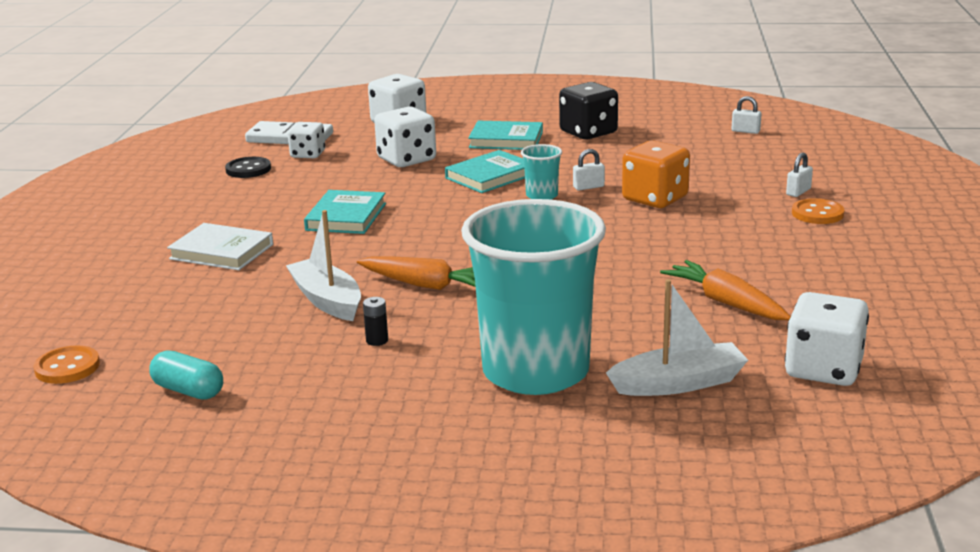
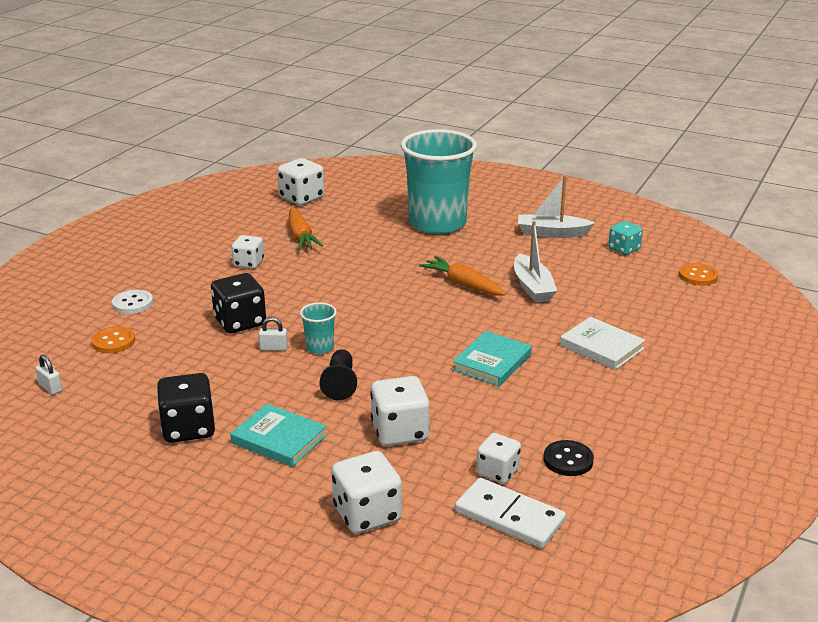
camera: 160 degrees left, 5 degrees up
turquoise capsule [149,351,223,400] -> turquoise dice [608,221,643,255]
black battery [363,297,388,346] -> none
turquoise book [445,150,525,193] -> black pawn [320,349,357,400]
white boat [606,279,748,396] -> white boat moved to [518,175,595,238]
orange dice [622,140,690,208] -> black dice [211,273,266,333]
white padlock [786,153,813,197] -> white button [112,290,153,314]
orange button [792,198,844,224] -> orange button moved to [92,326,135,353]
none -> white dice [231,235,264,269]

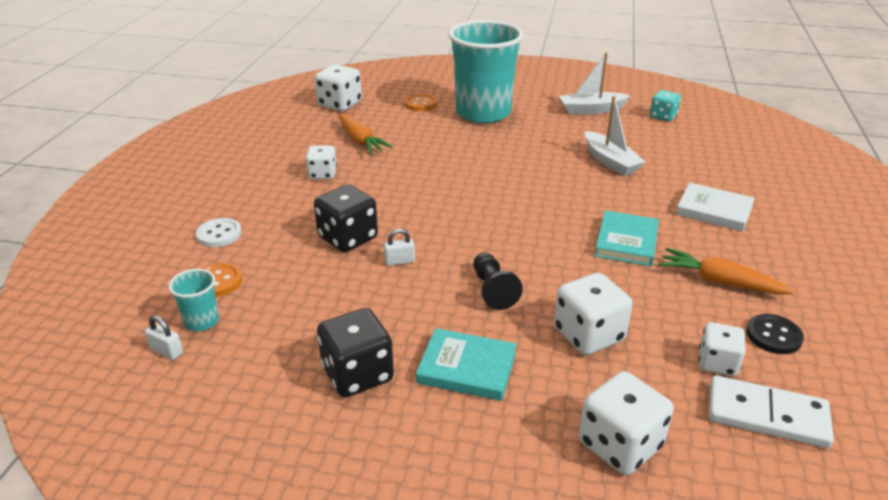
camera: 15 degrees left, 5 degrees up
turquoise cup [300,302,337,354] -> turquoise cup moved to [169,269,219,331]
orange carrot [419,256,506,296] -> orange carrot moved to [659,248,794,294]
orange button [679,263,718,286] -> orange button moved to [405,94,437,111]

